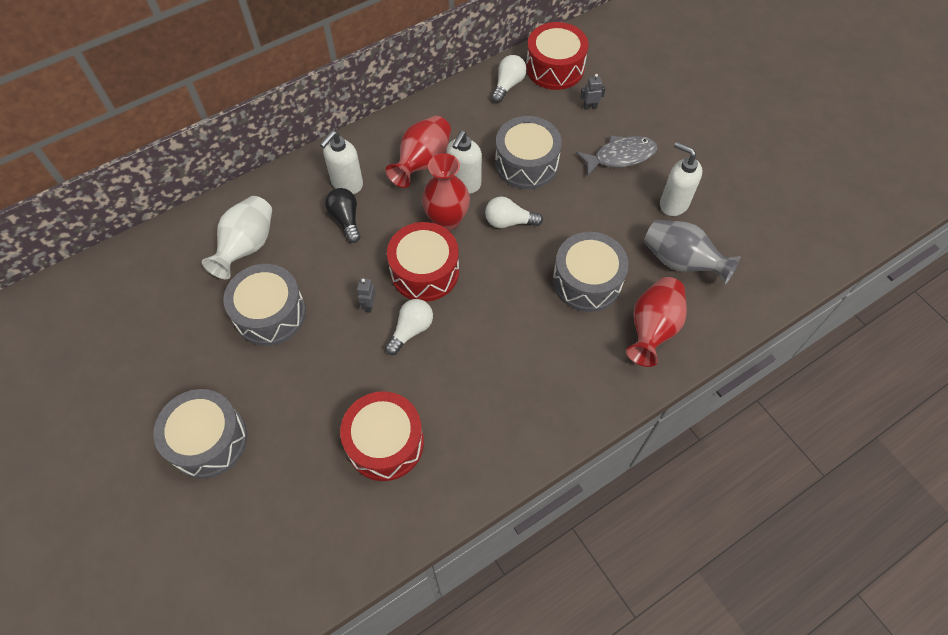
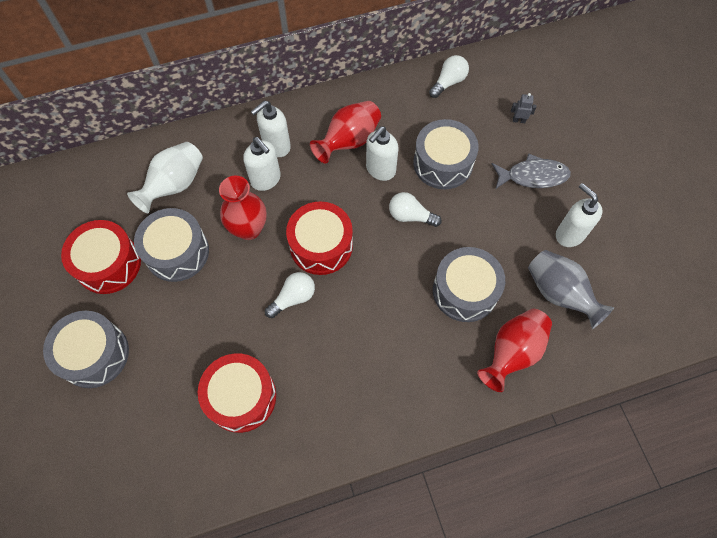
camera: 15 degrees right, 5 degrees up
black light bulb [325,188,360,243] -> white soap dispenser [243,137,281,191]
grey robot [357,278,376,313] -> none
red vase [422,153,470,231] -> red vase moved to [219,176,267,240]
red drum [526,22,588,90] -> red drum moved to [61,220,141,294]

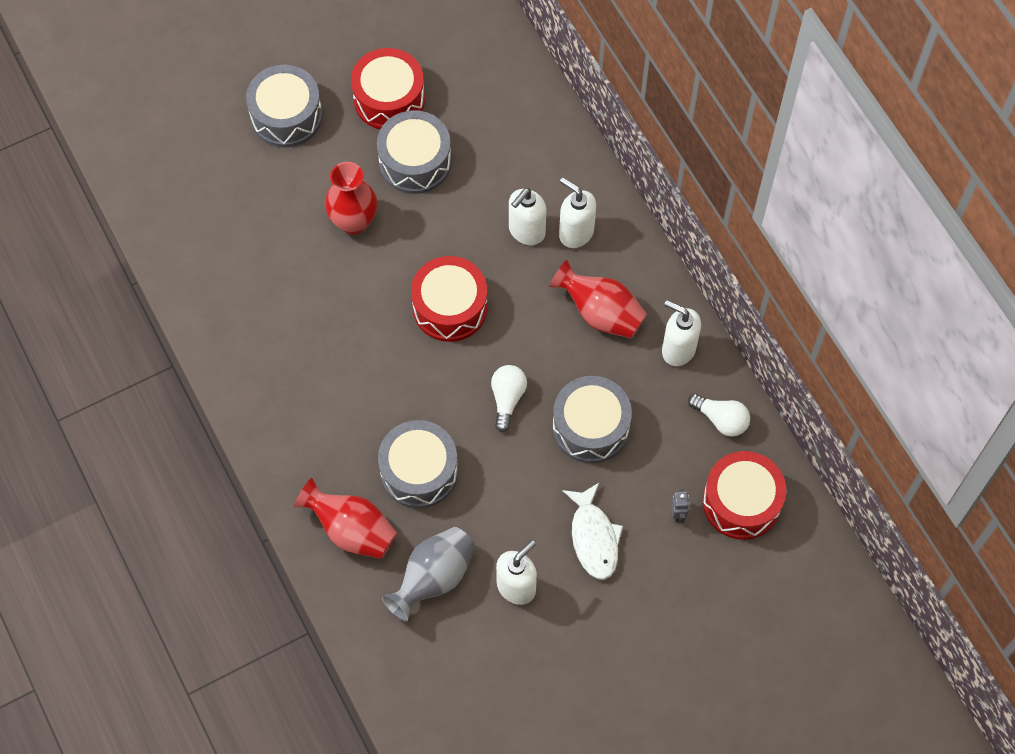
camera: 80 degrees right, 0 degrees up
white vase [127,142,203,213] -> none
red drum [198,353,276,433] -> red drum moved to [703,451,786,540]
red vase [219,176,267,240] -> red vase moved to [325,162,377,235]
white light bulb [265,272,315,318] -> none
white soap dispenser [366,126,398,181] -> white soap dispenser moved to [662,300,701,366]
grey fish [492,154,571,189] -> white fish [562,483,623,580]

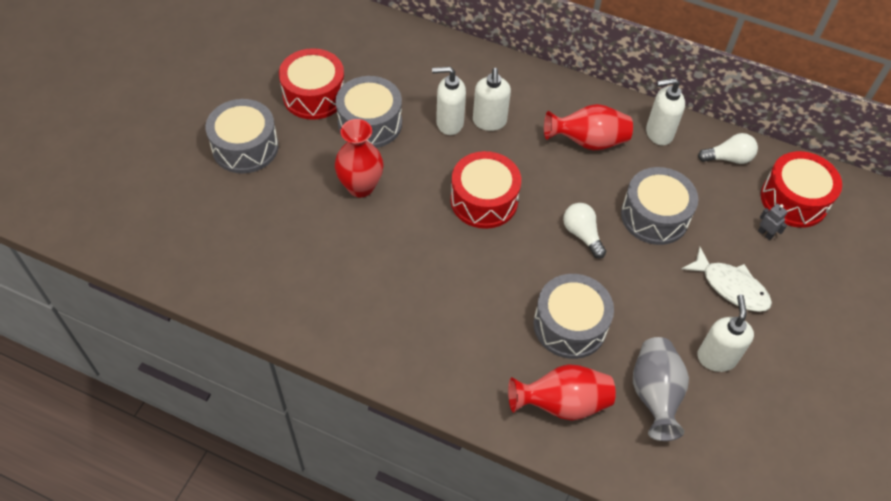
camera: 40 degrees left, 10 degrees down
white soap dispenser [559,178,596,248] -> white soap dispenser moved to [432,67,466,135]

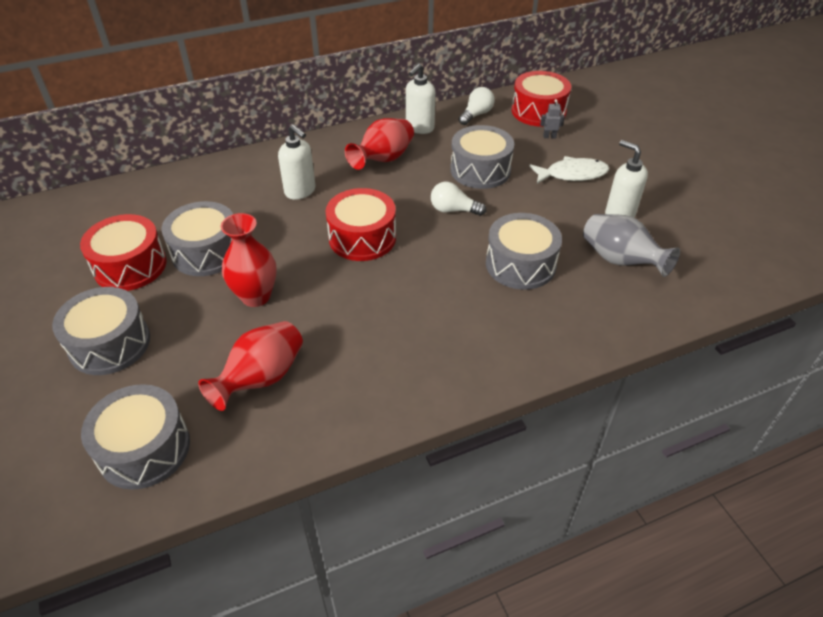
camera: 45 degrees left, 10 degrees down
white soap dispenser [432,67,466,135] -> none
red vase [508,364,616,421] -> red vase moved to [198,321,303,411]
none -> grey drum [81,384,190,490]

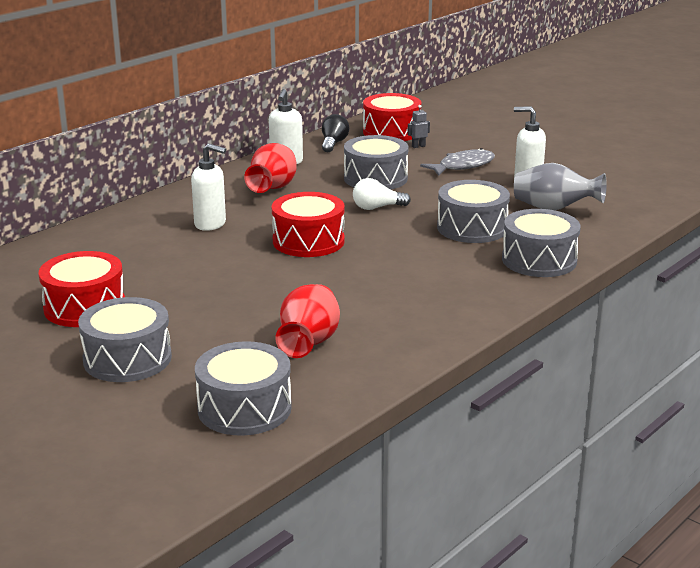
camera: 25 degrees left, 20 degrees down
grey drum [161,201,233,276] -> grey drum moved to [502,209,581,277]
red vase [221,213,277,307] -> none
white light bulb [458,87,495,125] -> black light bulb [322,114,349,152]
white fish [529,156,609,184] -> grey fish [420,148,495,176]

